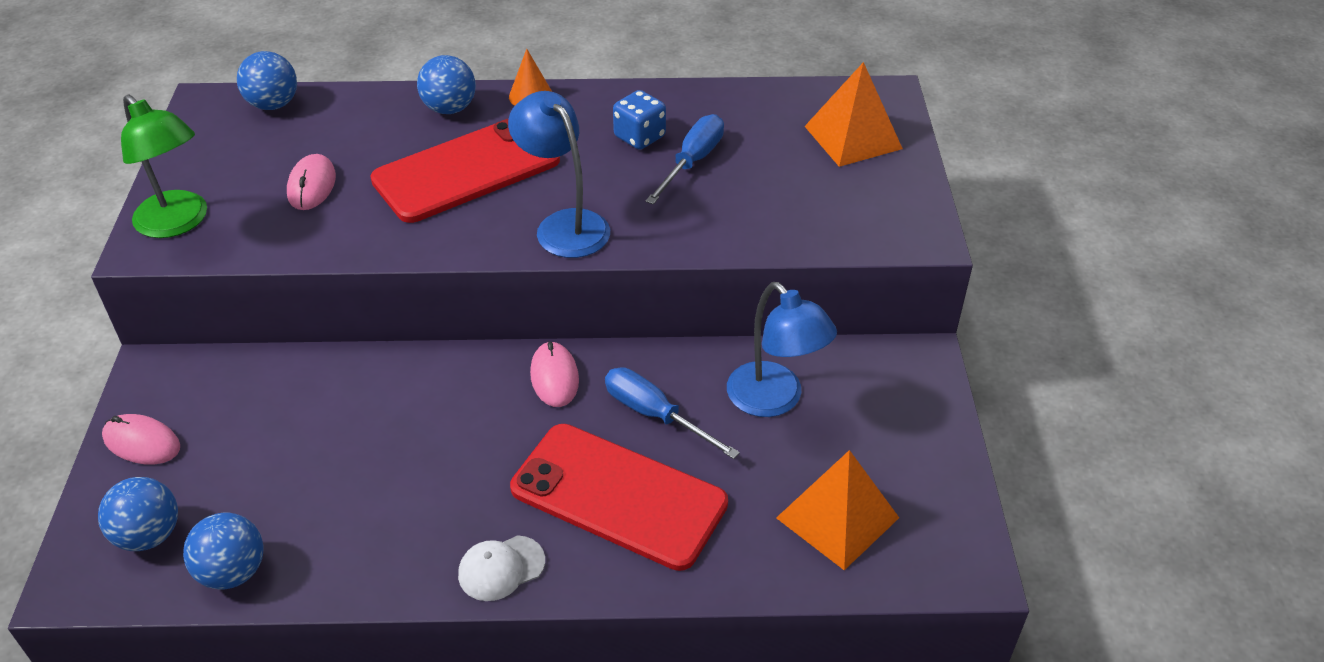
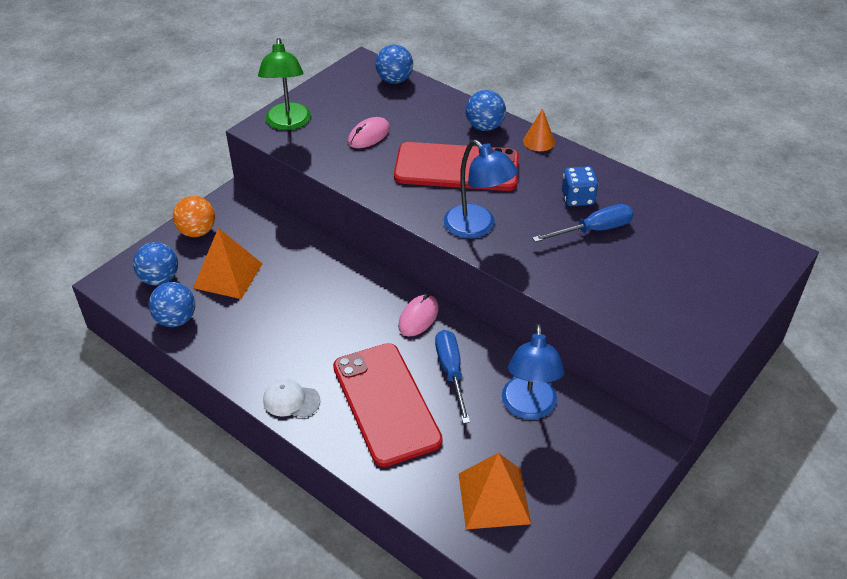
camera: 40 degrees right, 0 degrees up
pink mouse [102,414,180,465] -> orange ball [173,196,215,237]
blue lamp [508,91,610,258] -> blue lamp turned 135 degrees clockwise [444,140,518,239]
orange pyramid [804,62,903,167] -> orange pyramid moved to [193,228,263,299]

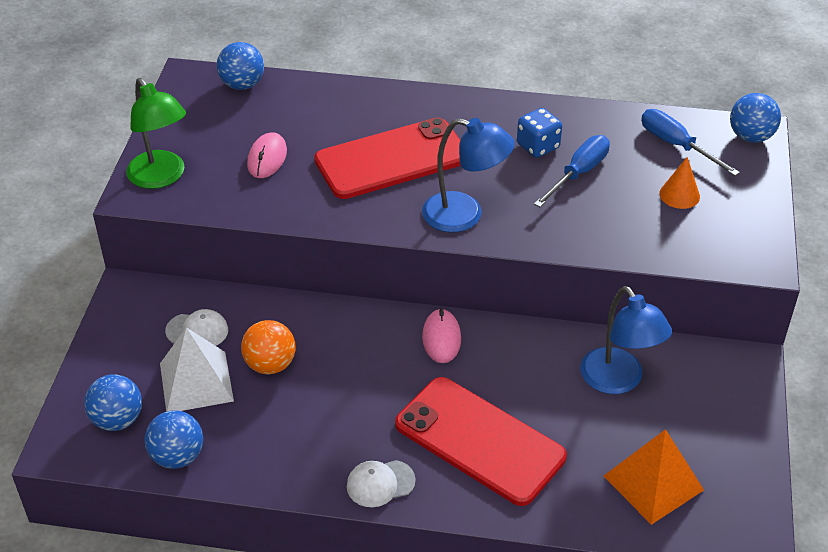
camera: 30 degrees left, 0 degrees up
orange ball [173,196,215,237] -> orange ball moved to [241,320,296,374]
orange pyramid [193,228,263,299] -> white pyramid [160,327,234,412]
blue screwdriver [435,330,470,424] -> blue screwdriver moved to [641,109,740,176]
blue ball [466,90,506,131] -> blue ball moved to [730,93,781,143]
orange cone [523,108,555,151] -> orange cone moved to [659,157,700,209]
none -> white cap [165,309,228,346]

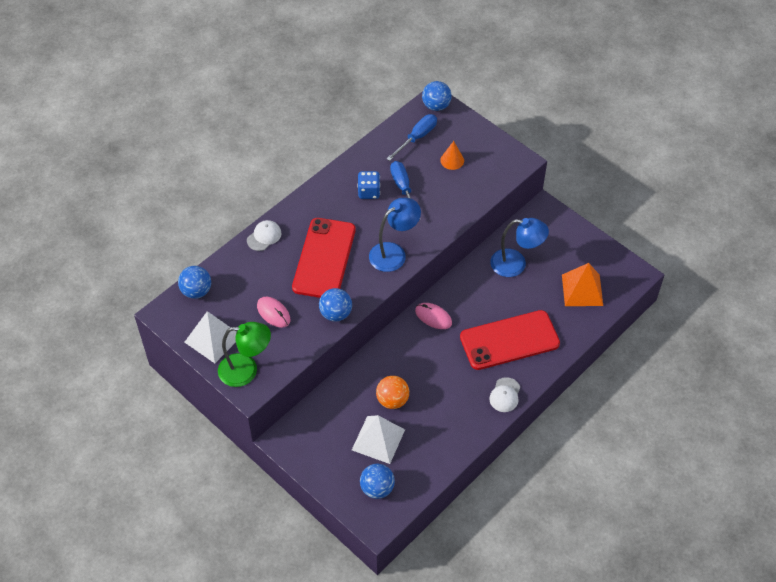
camera: 55 degrees left, 10 degrees up
blue ball [144,410,203,469] -> blue ball moved to [319,288,352,322]
white cap [165,309,228,346] -> white cap moved to [247,220,281,251]
blue screwdriver [641,109,740,176] -> blue screwdriver turned 135 degrees clockwise [386,114,437,161]
none -> white pyramid [184,311,237,363]

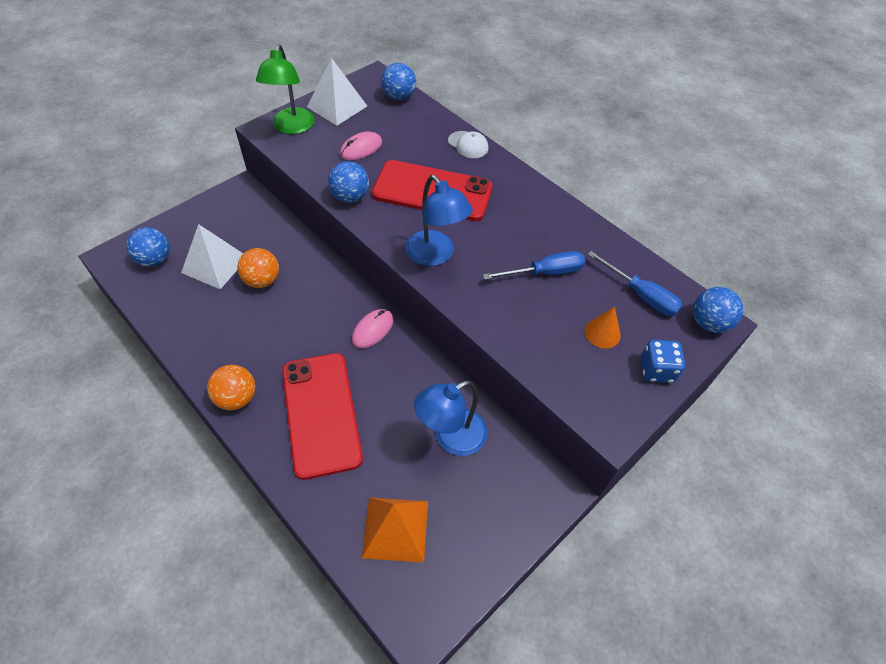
camera: 90 degrees right, 0 degrees up
blue dice [358,171,380,199] -> blue dice moved to [641,340,685,383]
white cap [489,377,520,412] -> orange ball [207,365,255,410]
blue lamp [490,218,549,277] -> blue lamp turned 45 degrees clockwise [414,380,487,456]

